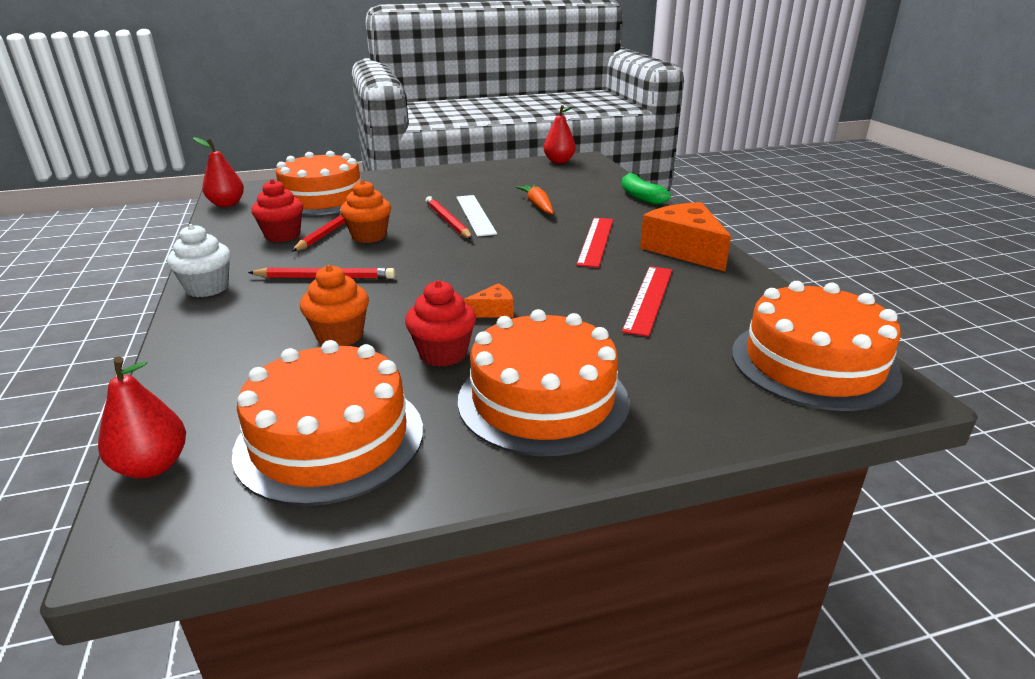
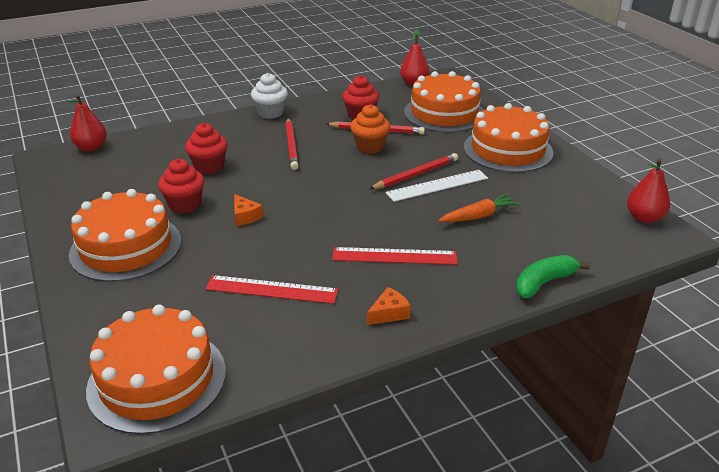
camera: 80 degrees right, 5 degrees up
orange cake [232,340,423,506] -> orange cake moved to [464,103,553,173]
orange cupcake [300,265,369,346] -> red cupcake [185,123,228,174]
orange cheese [640,202,731,271] -> orange cheese [367,287,411,325], size x0.46

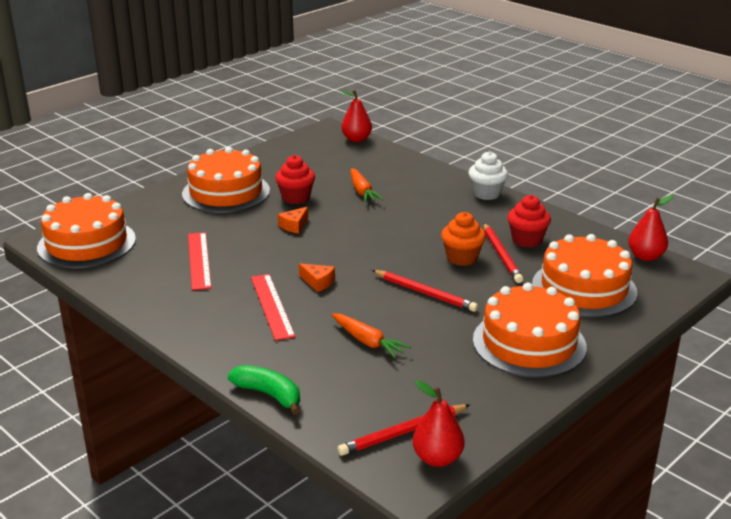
camera: 70 degrees right, 5 degrees down
red cupcake [185,123,228,174] -> orange carrot [351,168,383,203]
red pencil [285,118,298,170] -> red pencil moved to [338,404,470,456]
orange cheese [367,287,411,325] -> orange cheese moved to [299,264,335,292]
white ruler [386,170,488,202] -> none

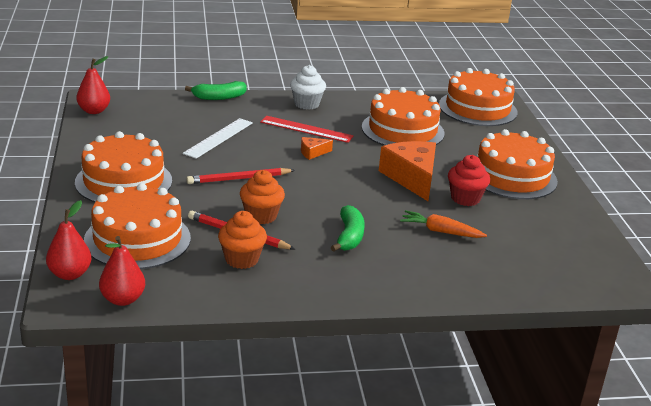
camera: 125 degrees right, 0 degrees up
red ruler [188,232,211,290] -> orange cake [362,87,445,146]
orange cheese [278,207,308,234] -> orange cheese [379,141,436,201], size x2.19
orange carrot [332,313,411,358] -> white ruler [183,118,253,159]
red pencil [338,404,470,456] -> none
red pear [340,90,372,142] -> red pear moved to [46,200,92,280]
white cupcake [468,151,508,200] -> white cupcake moved to [290,65,326,110]
red cupcake [507,195,551,247] -> orange cupcake [218,211,267,269]
none -> green banana [331,205,365,252]

